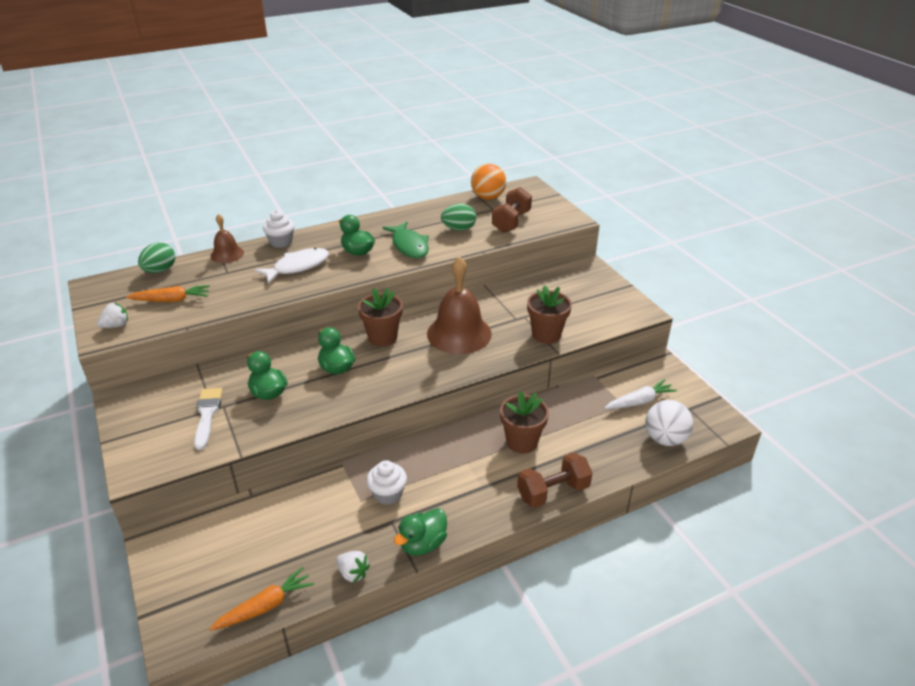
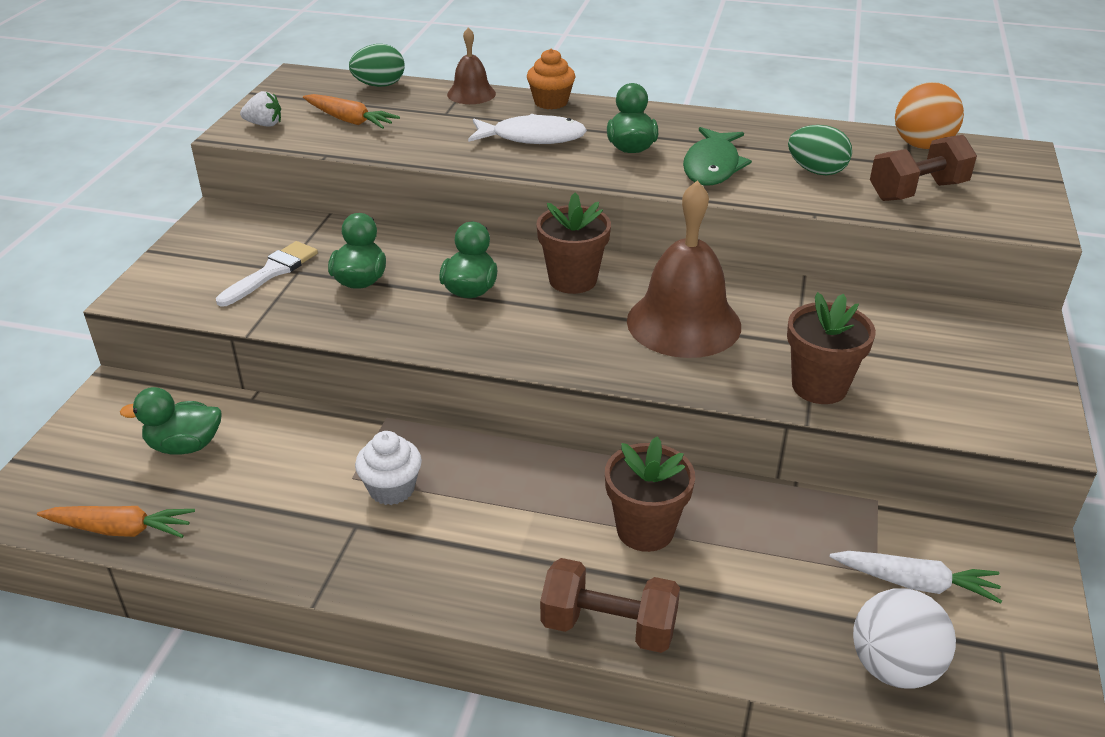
camera: 40 degrees right, 0 degrees up
white cupcake [263,210,295,248] -> orange cupcake [527,49,575,109]
white strawberry [336,551,370,583] -> none
green duck [394,508,447,556] -> green duck moved to [120,387,222,455]

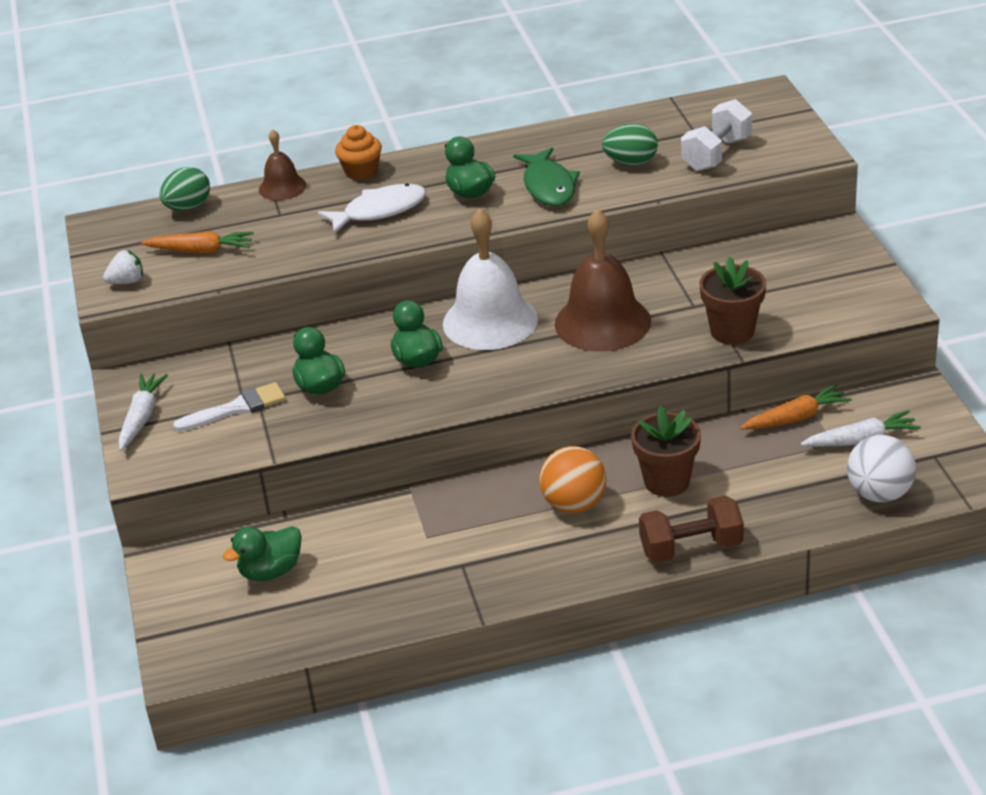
camera: 25 degrees left, 0 degrees up
orange carrot [37,506,195,538] -> orange carrot moved to [740,384,851,430]
white brush [216,241,318,307] -> white brush turned 60 degrees clockwise [173,382,286,432]
white cupcake [355,431,422,505] -> none
brown flower pot [537,192,611,294] -> white bell [443,209,538,350]
brown dumbbell [870,135,977,201] -> white dumbbell [681,99,752,171]
orange ball [895,82,964,149] -> orange ball moved to [539,446,606,513]
none -> white carrot [118,373,168,451]

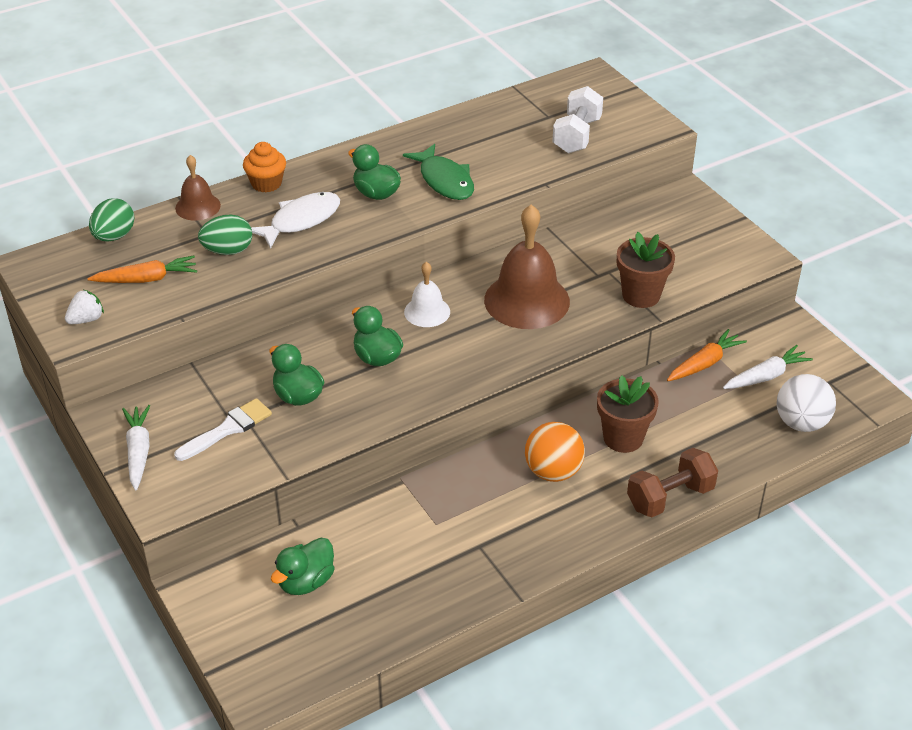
camera: 20 degrees left, 5 degrees up
white bell [443,209,538,350] -> white bell [404,262,450,327], size x0.54
green egg [602,124,658,166] -> green egg moved to [198,214,252,255]

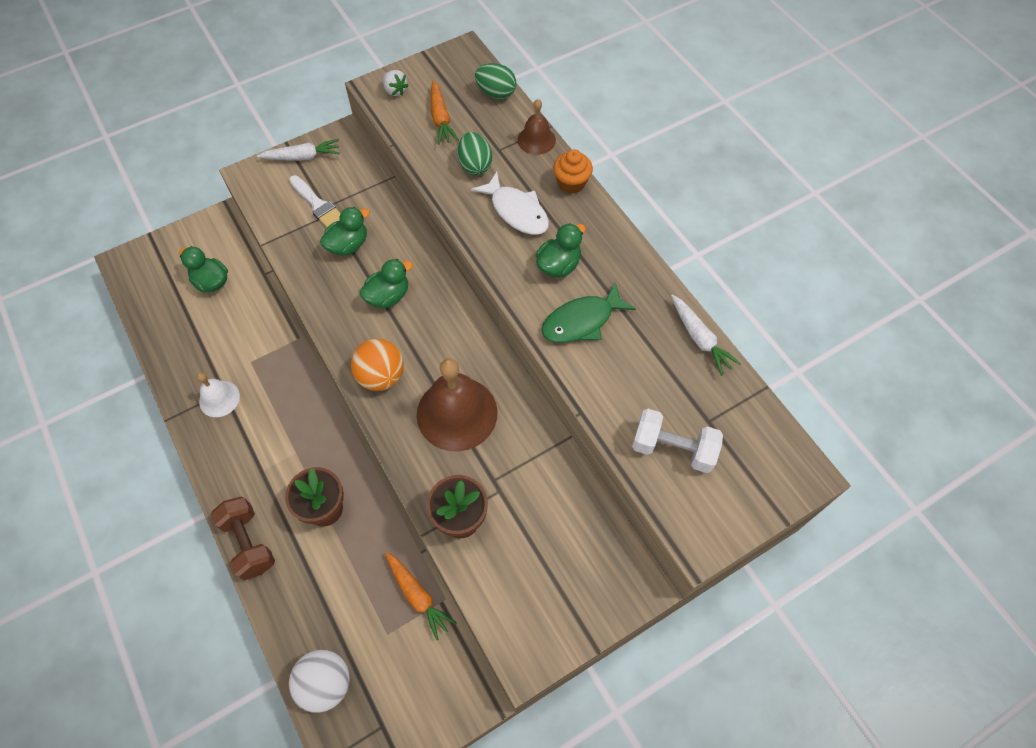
camera: 90 degrees right, 20 degrees up
white bell [404,262,450,327] -> white bell moved to [197,372,240,417]
orange ball [525,422,585,482] -> orange ball moved to [351,339,404,391]
white carrot [723,345,813,389] -> white carrot moved to [671,294,741,376]

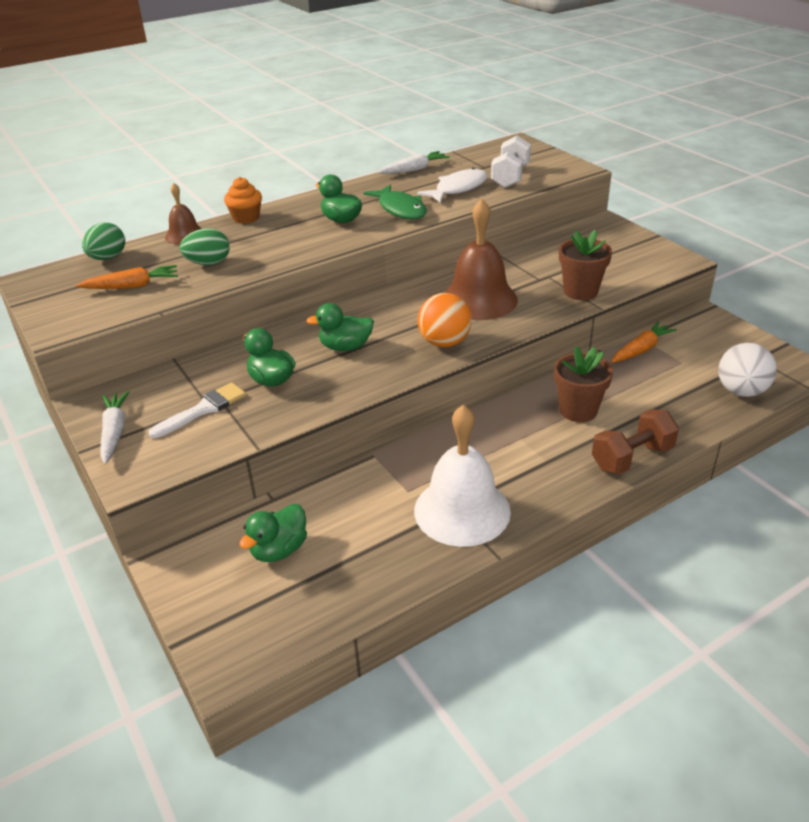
camera: 90 degrees left, 25 degrees down
white bell [197,372,240,417] -> white bell [414,404,511,547], size x1.87
green duck [360,259,413,308] -> green duck turned 60 degrees counterclockwise [306,303,374,351]
white strawberry [383,70,409,96] -> none
white fish [471,172,549,235] -> white fish moved to [417,168,488,203]

